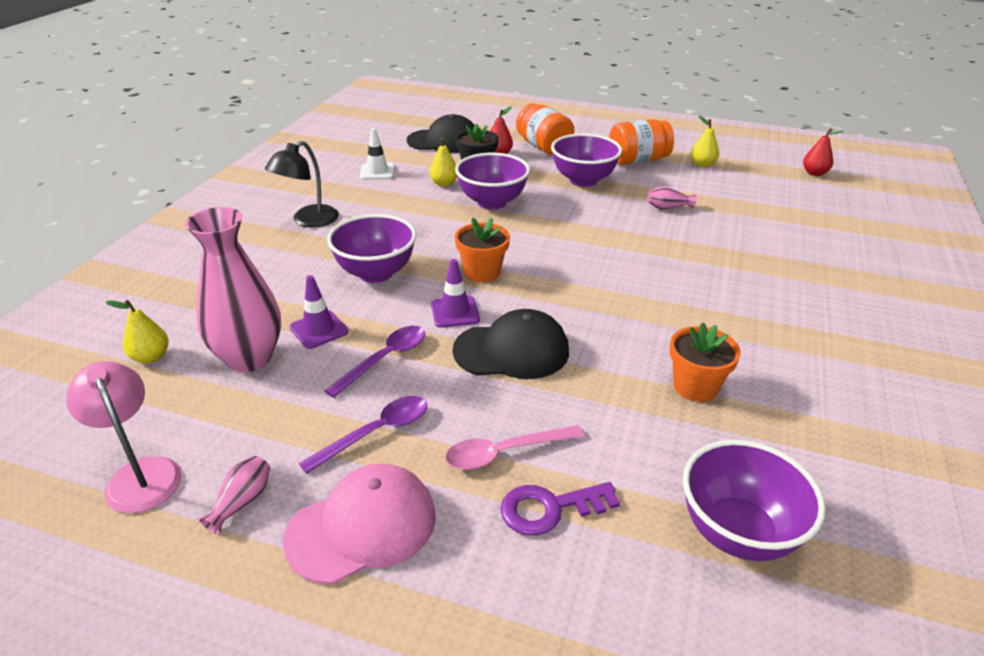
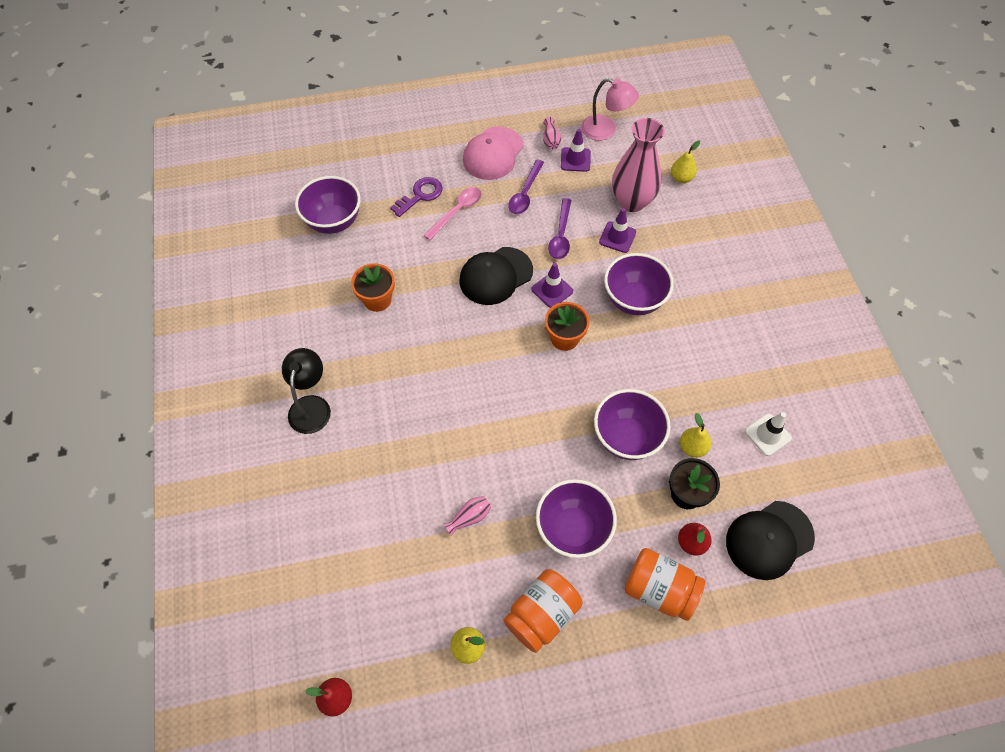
camera: 150 degrees right, 25 degrees up
black lamp [265,141,339,228] -> black lamp moved to [282,348,331,434]
none -> purple traffic cone [561,129,591,172]

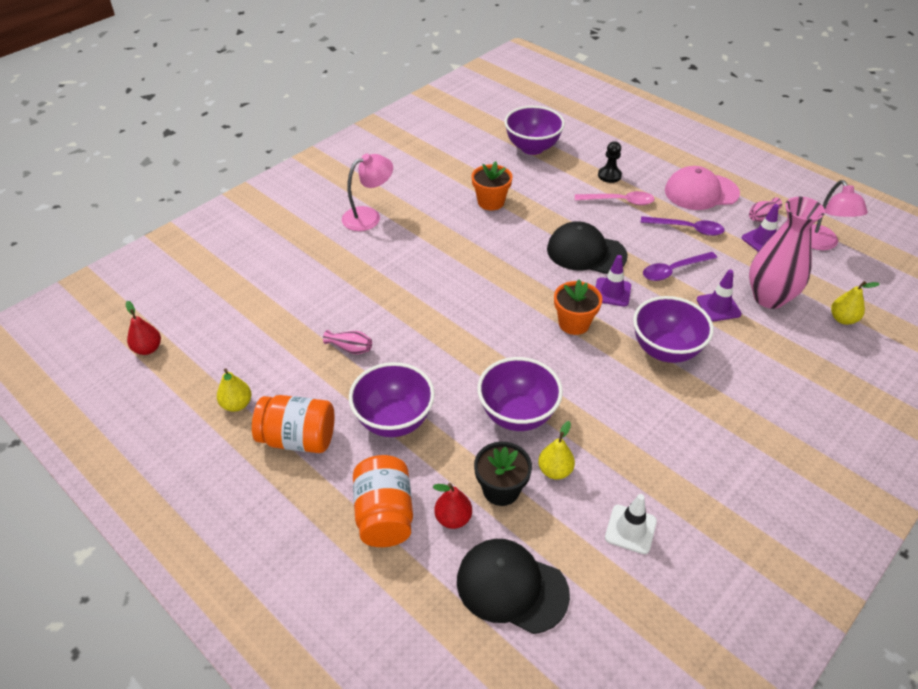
camera: 55 degrees right, 15 degrees down
black lamp [282,348,331,434] -> pink lamp [342,154,393,231]
purple key [390,177,443,217] -> black pawn [598,141,622,183]
purple spoon [508,160,544,214] -> purple spoon turned 150 degrees counterclockwise [640,216,725,236]

